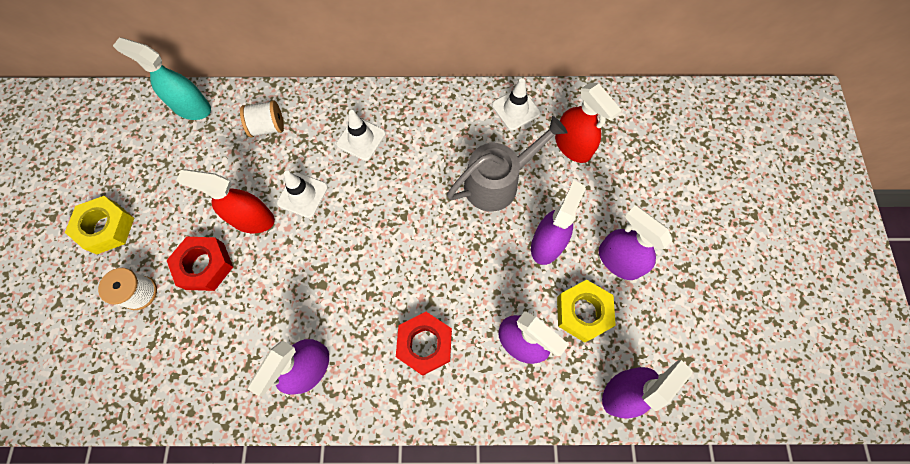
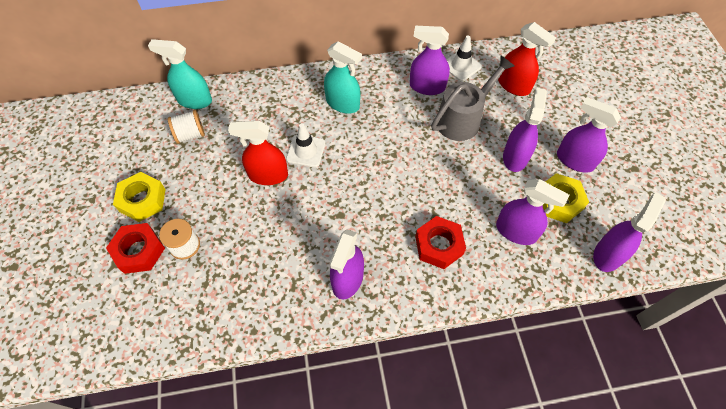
camera: 10 degrees left, 10 degrees down
red nut [167,237,233,291] -> red nut moved to [106,223,165,274]
white spool [240,100,284,137] -> white spool moved to [168,110,205,144]
white traffic cone [336,110,386,161] -> turquoise spray bottle [324,41,362,114]
none -> purple spray bottle [410,26,450,95]

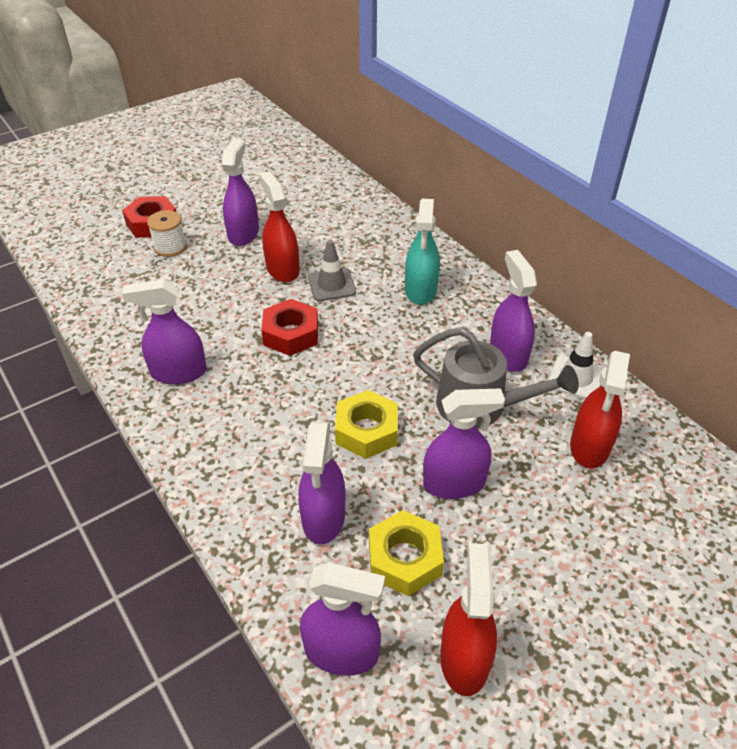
camera: 65 degrees right, 15 degrees down
yellow nut [113,172,166,222] -> yellow nut moved to [335,390,398,459]
turquoise spray bottle [148,39,212,109] -> none
white spool [168,110,205,144] -> none
white traffic cone [286,123,325,167] -> grey traffic cone [308,240,356,301]
red nut [415,216,466,269] -> red nut moved to [261,299,318,356]
purple spray bottle [557,97,621,173] -> purple spray bottle moved to [222,139,259,246]
none -> red spray bottle [440,543,497,696]

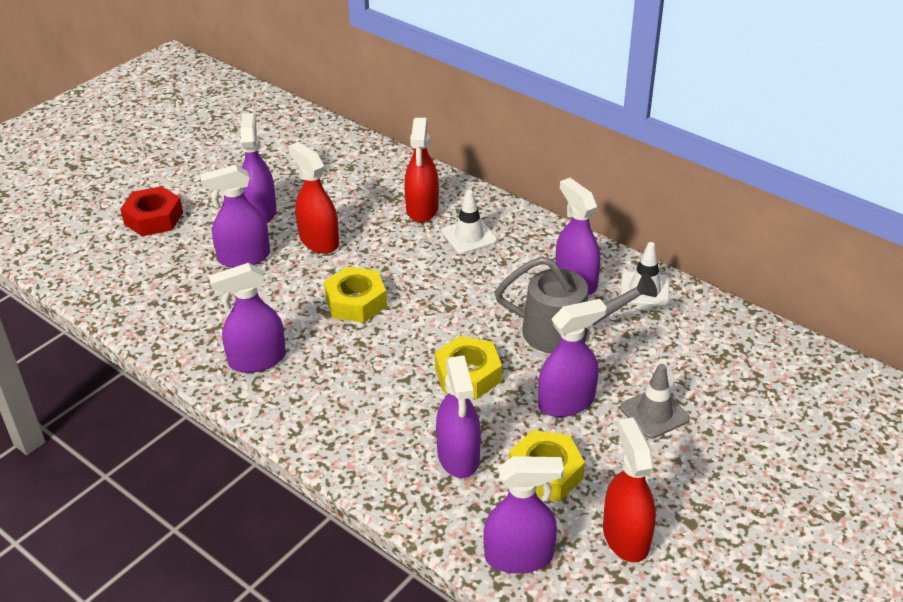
camera: 15 degrees left, 5 degrees down
white spool [147,210,187,257] -> none
red nut [261,299,318,356] -> yellow nut [324,267,387,323]
grey traffic cone [308,240,356,301] -> grey traffic cone moved to [620,364,690,439]
turquoise spray bottle [405,199,440,305] -> white traffic cone [442,190,497,254]
red spray bottle [570,351,630,469] -> red spray bottle moved to [404,118,439,222]
none -> purple spray bottle [200,164,270,268]

